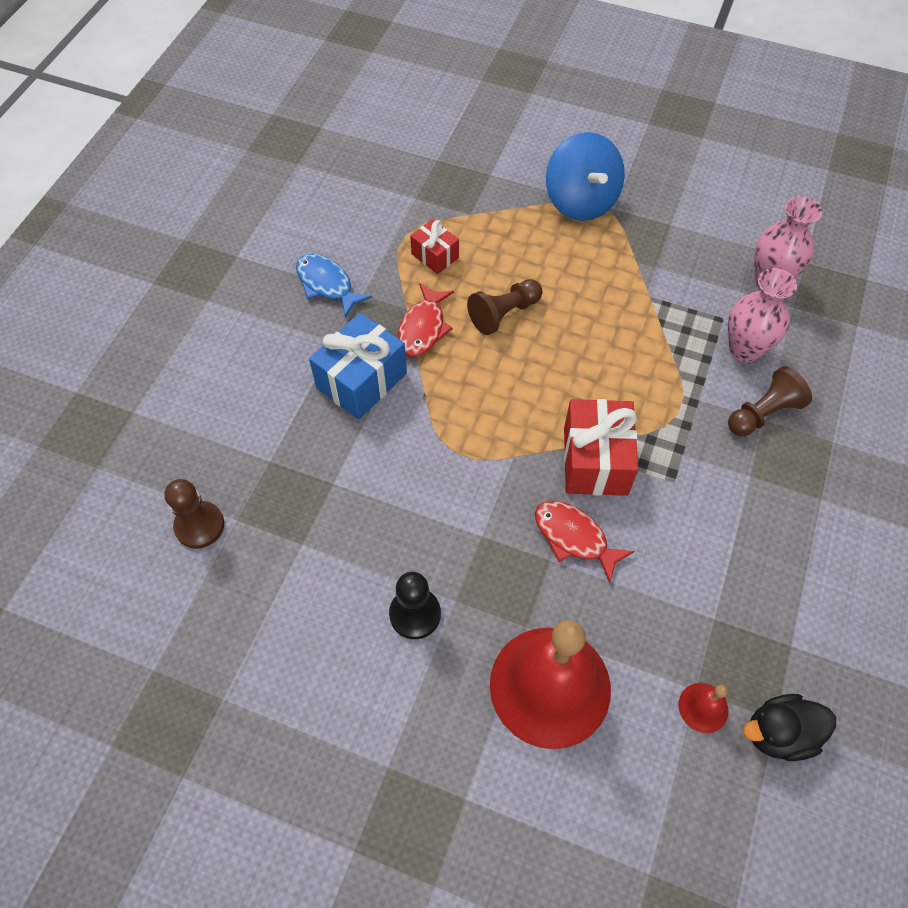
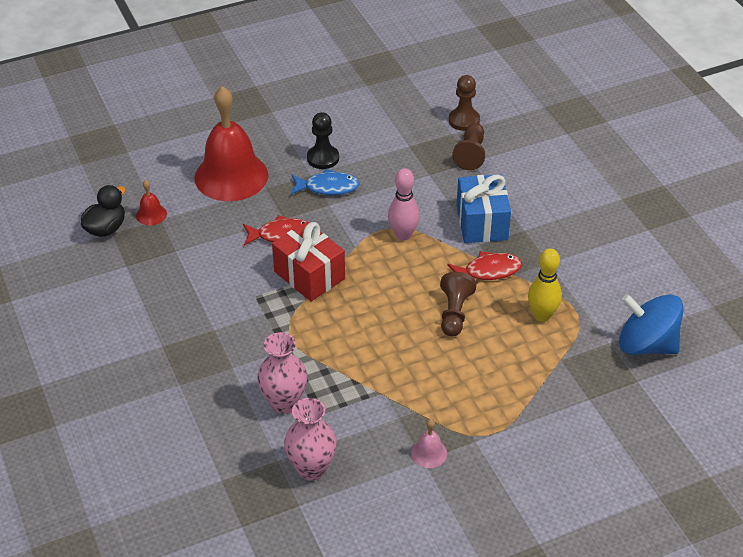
camera: 135 degrees right, 15 degrees down
blue fish [296,254,373,318] -> blue fish moved to [290,169,360,195]
red fish [398,283,454,356] -> red fish turned 105 degrees clockwise [447,251,522,280]
red gift [410,219,459,274] -> yellow bowling pin [528,248,562,322]
blue spinning top [546,132,625,221] -> blue spinning top moved to [619,294,684,355]
brown pawn [728,366,812,436] -> brown pawn moved to [452,123,485,170]
none -> pink bowling pin [388,168,420,240]
none -> pink bell [411,419,447,468]

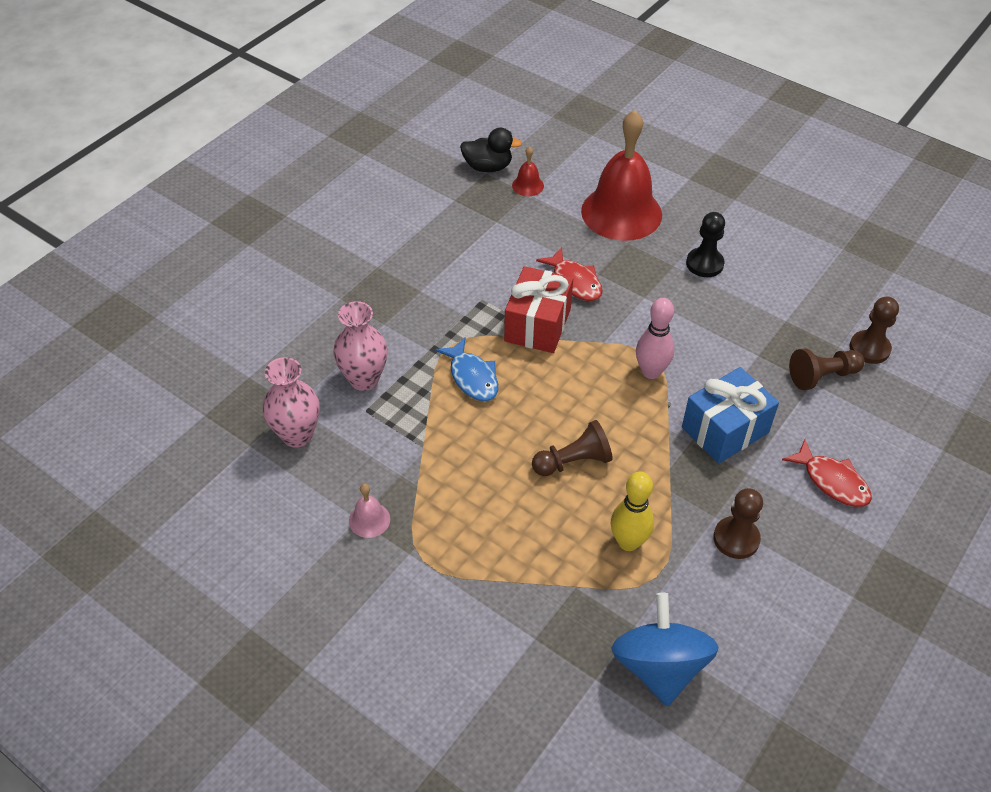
camera: 60 degrees right, 5 degrees up
blue fish [290,169,360,195] -> blue fish moved to [435,337,498,401]
red fish [447,251,522,280] -> red fish moved to [782,439,872,507]
none -> brown pawn [714,488,763,559]

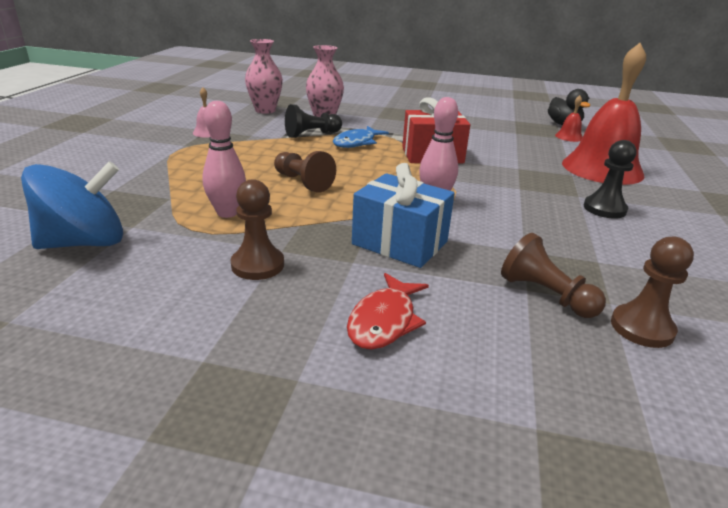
camera: 65 degrees right, 20 degrees down
red fish [536,247,602,301] -> none
yellow bowling pin [611,471,654,551] -> pink bowling pin [202,101,246,218]
none -> black pawn [285,104,342,138]

